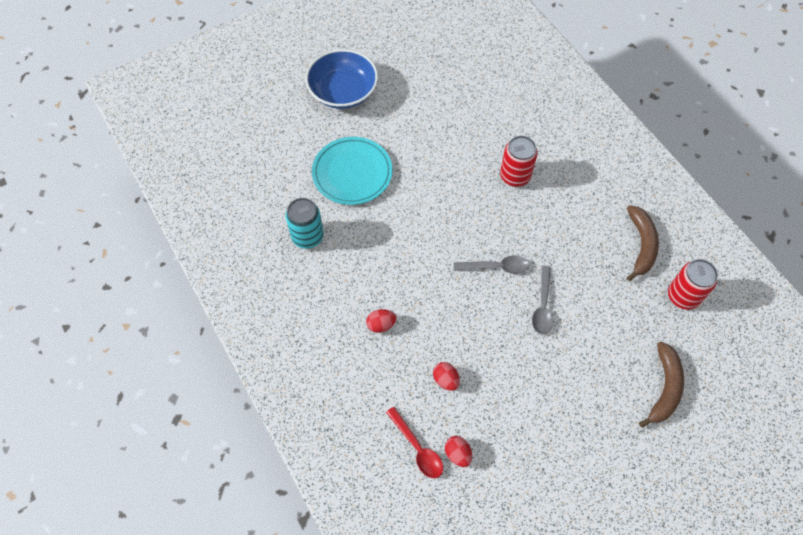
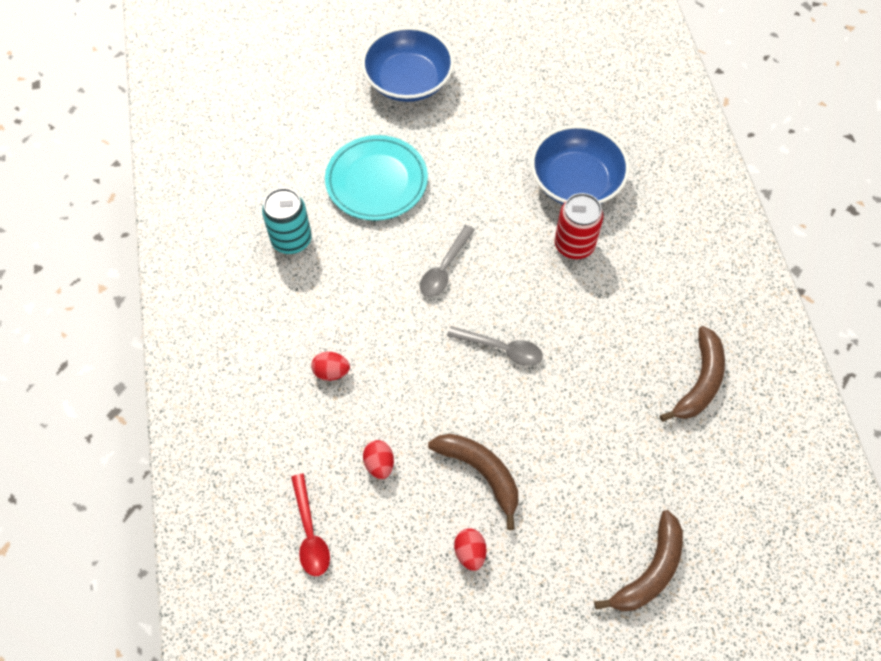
camera: 20 degrees right, 0 degrees up
red egg [445,436,472,467] -> red egg moved to [454,528,486,571]
grey spoon [532,265,553,334] -> grey spoon moved to [420,225,475,297]
red can [668,259,718,310] -> none
none -> brown banana [428,434,518,530]
none -> blue bowl [531,125,630,204]

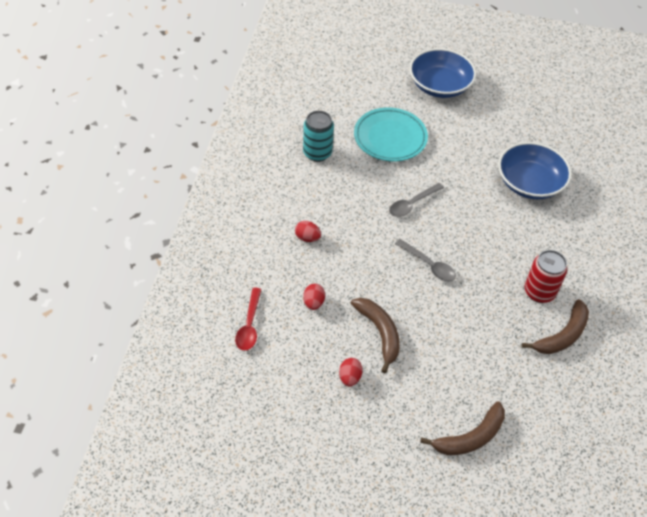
camera: 20 degrees right, 10 degrees down
red can [555,193,604,259] -> red can moved to [525,250,567,303]

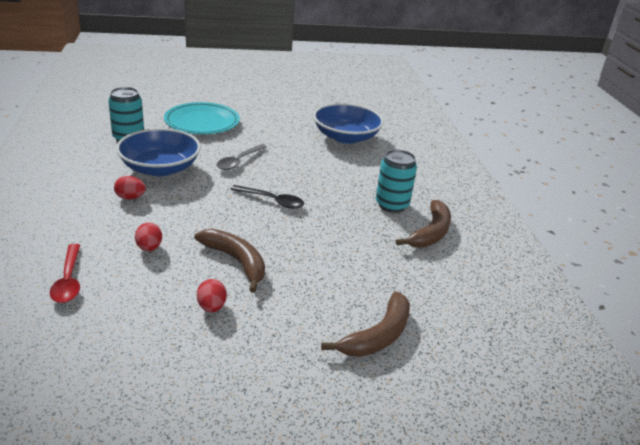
camera: 20 degrees left, 20 degrees down
grey spoon [395,239,456,282] -> black spoon [230,185,304,209]
blue bowl [410,48,476,98] -> blue bowl moved to [116,128,201,176]
red can [525,250,567,303] -> turquoise can [376,149,417,213]

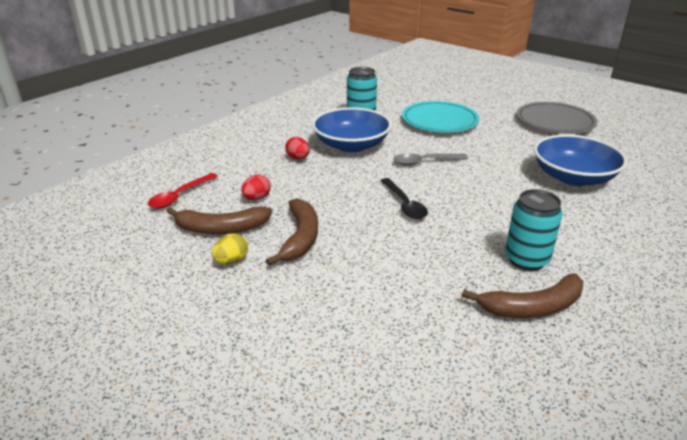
camera: 50 degrees right, 0 degrees up
red egg [197,279,227,312] -> yellow egg [212,234,248,264]
brown banana [321,291,410,357] -> brown banana moved to [166,206,272,234]
none -> grey plate [516,102,597,134]

